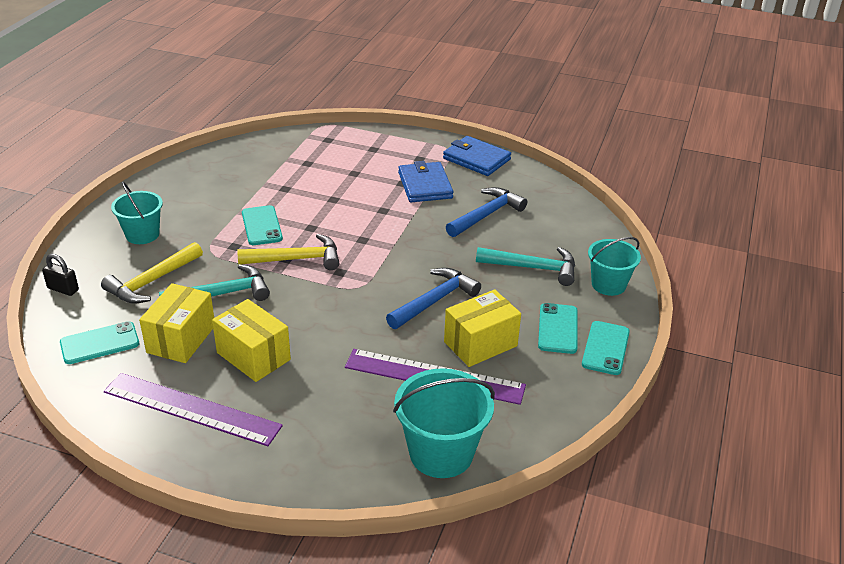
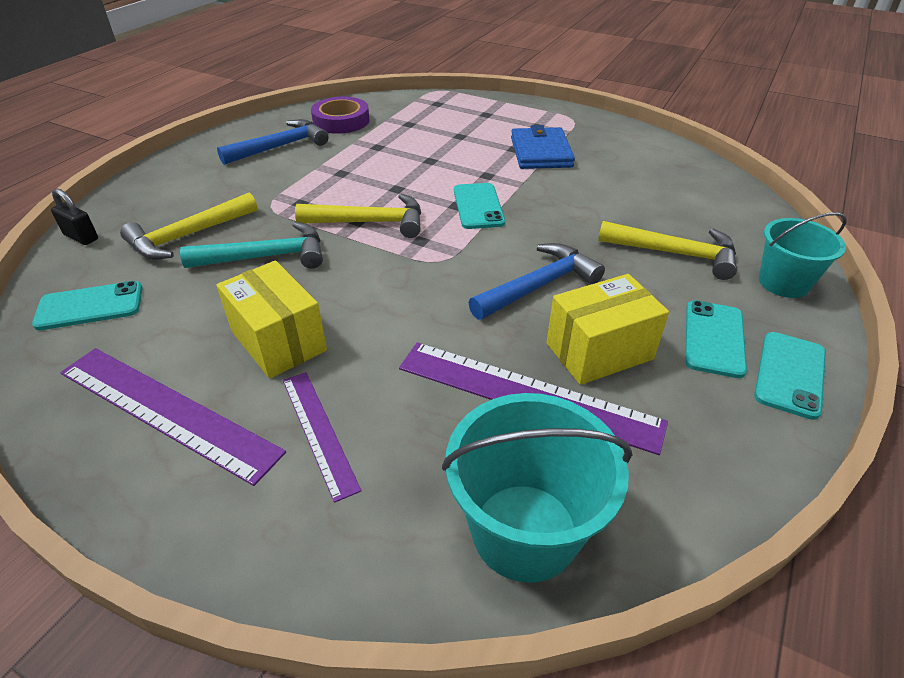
camera: 10 degrees right, 5 degrees up
turquoise bucket [111,182,163,244] -> none
yellow box [139,283,214,363] -> none
turquoise phone [242,205,283,245] -> turquoise phone moved to [454,183,505,229]
blue wallet [443,136,511,176] -> none
blue hammer [446,187,527,237] -> blue hammer moved to [217,119,329,165]
turquoise hammer [476,247,575,286] -> yellow hammer [598,221,737,280]
none -> purple ruler [283,372,362,503]
none -> purple tape [311,97,369,134]

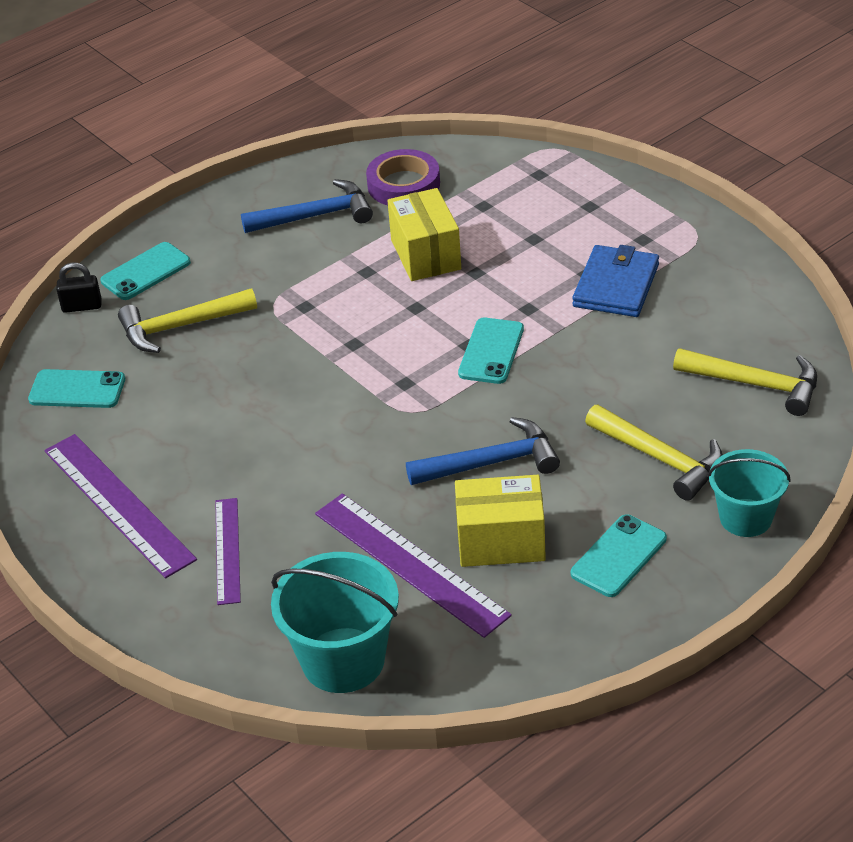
camera: 25 degrees right, 0 degrees up
black padlock [51,188,98,245] -> black padlock turned 60 degrees counterclockwise [56,262,102,313]
turquoise hammer [180,222,323,269] -> none
yellow box [216,261,327,378] -> yellow box moved to [387,188,461,281]
yellow hammer [295,194,421,238] -> yellow hammer moved to [673,348,817,416]
turquoise phone [754,332,826,420] -> turquoise phone moved to [100,242,191,300]

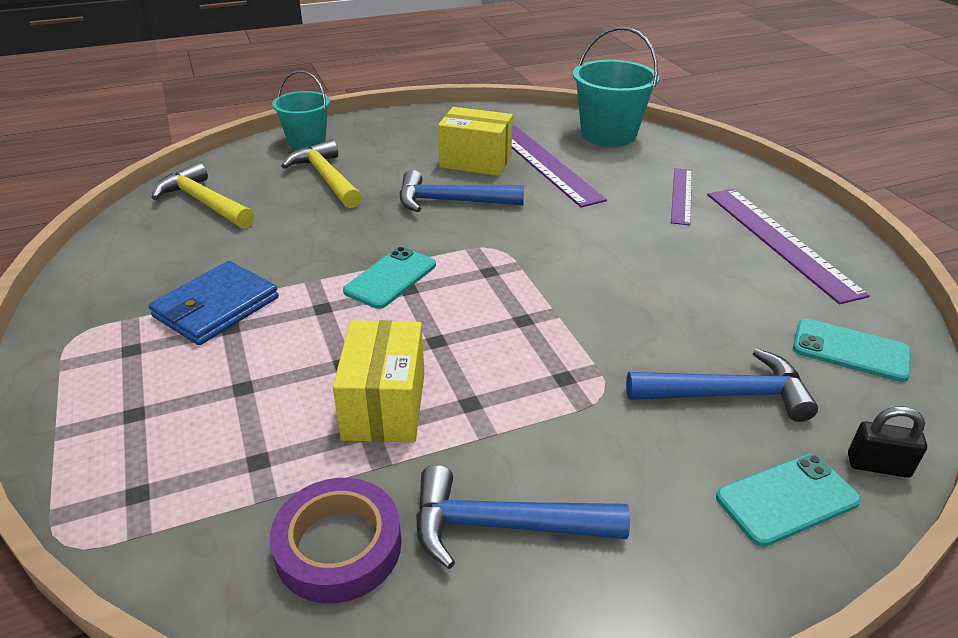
camera: 165 degrees left, 5 degrees down
yellow hammer [118,288,257,353] -> blue hammer [626,348,818,422]
turquoise phone [571,514,667,597] -> none

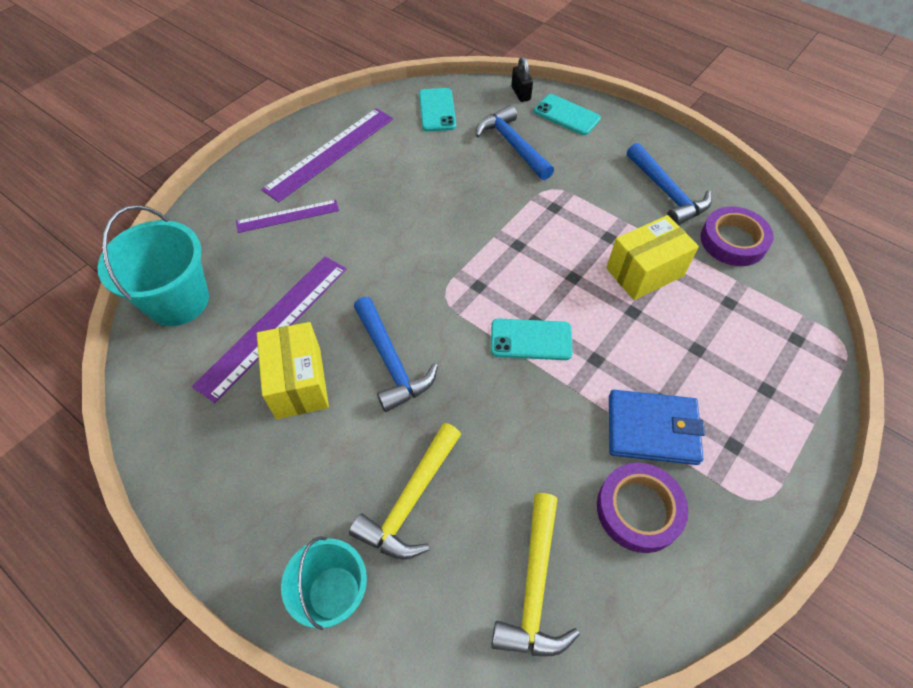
camera: 120 degrees left, 20 degrees up
none -> purple tape [597,463,688,553]

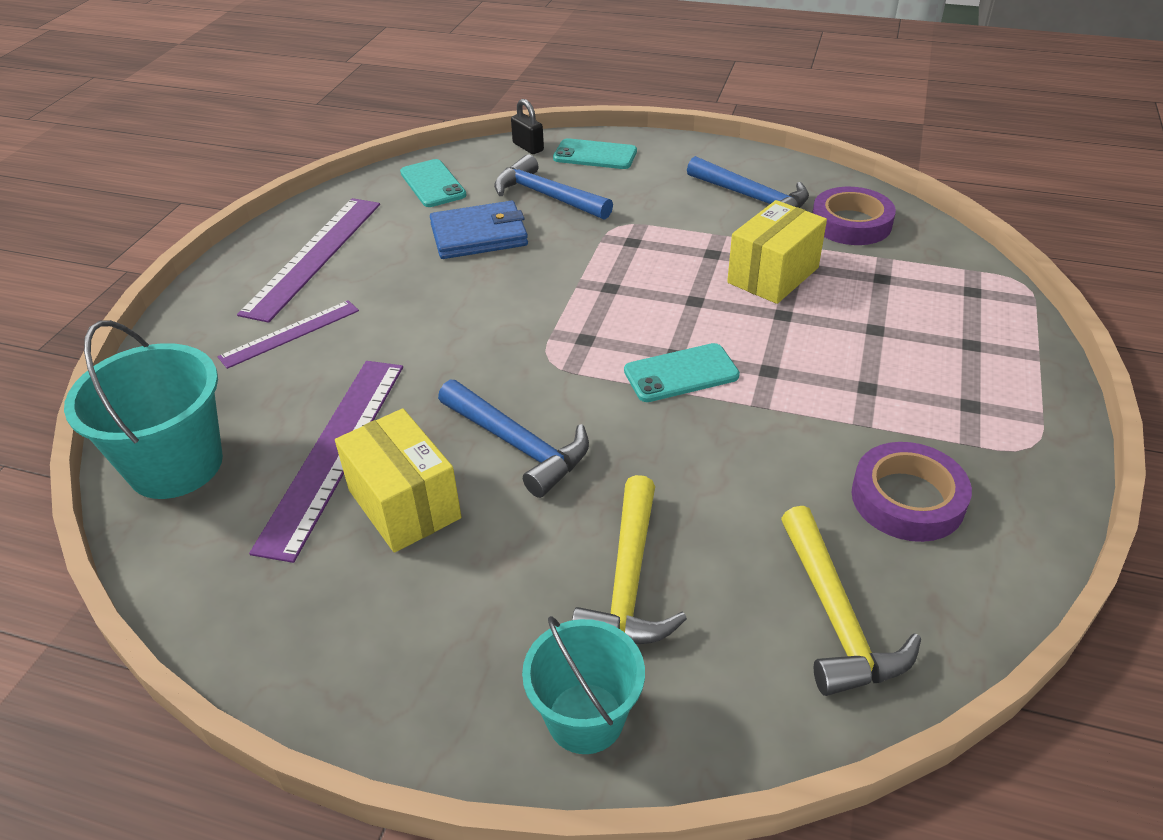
camera: 20 degrees left, 15 degrees down
blue wallet [609,390,705,465] -> blue wallet moved to [430,201,528,259]

